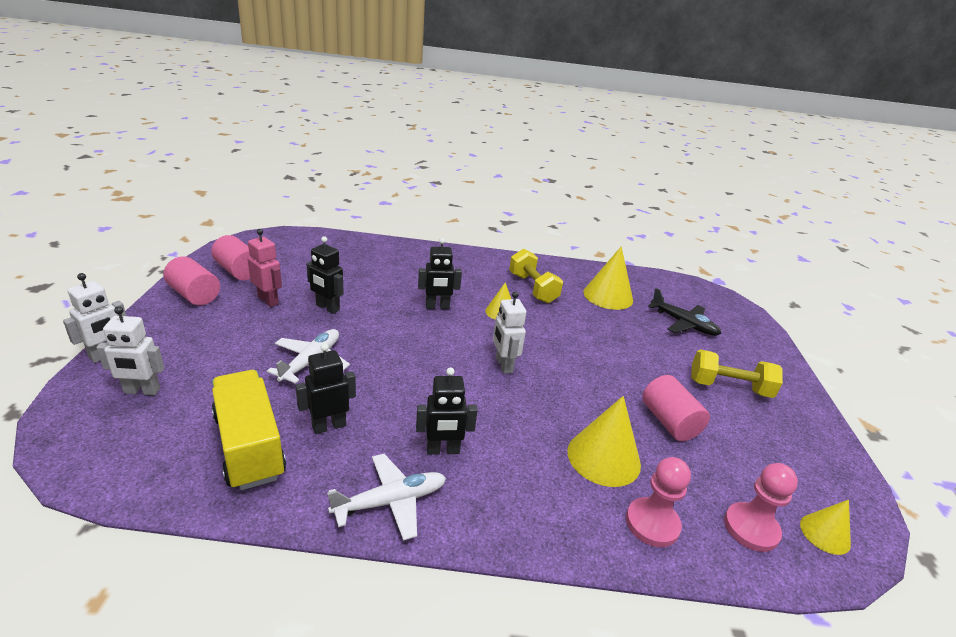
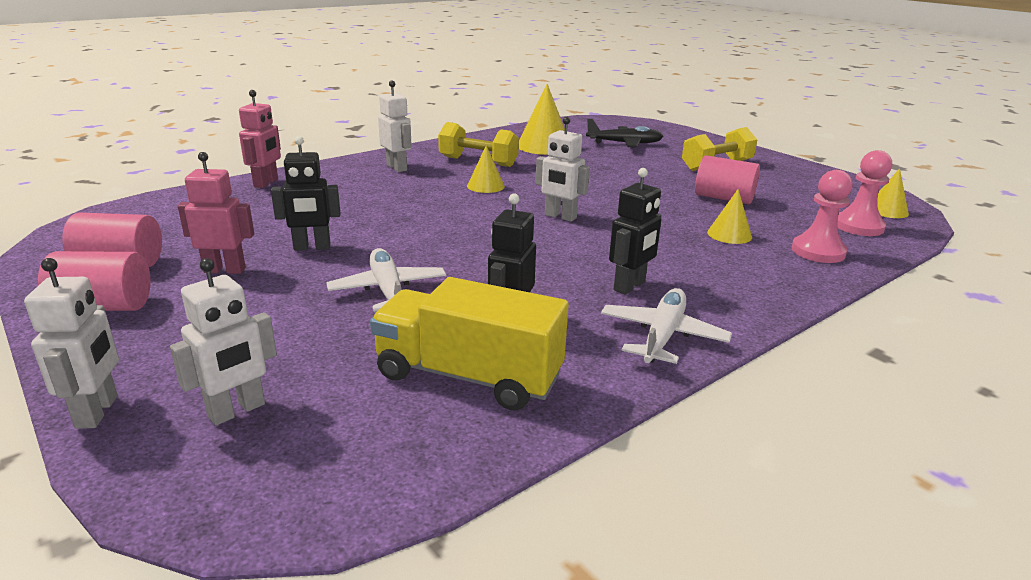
camera: 40 degrees left, 5 degrees down
black robot [418,238,462,309] -> none
yellow cone [567,396,641,487] -> yellow cone [707,189,752,244], size x0.58
none -> pink robot [239,90,281,188]
none -> white robot [378,81,412,172]

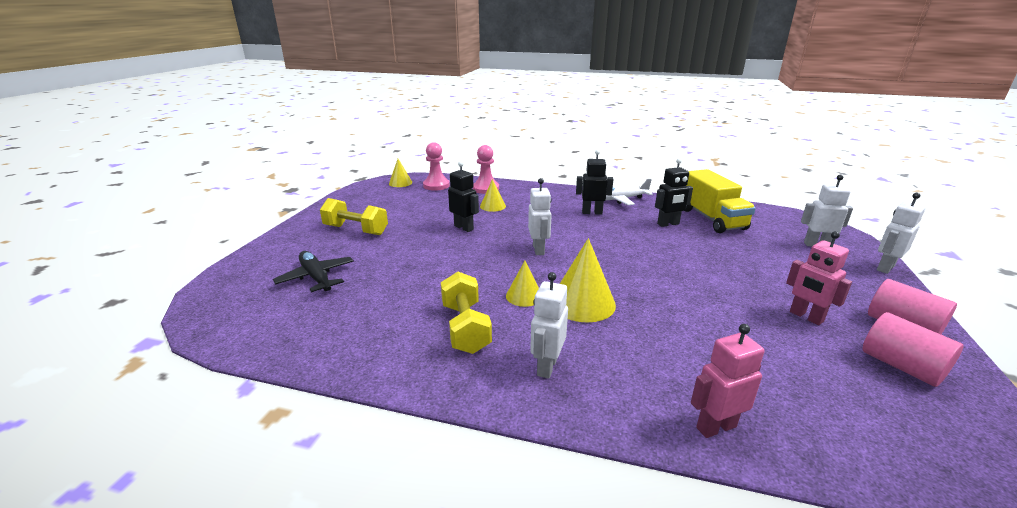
camera: 125 degrees left, 0 degrees up
black robot [271,136,340,251] -> black robot moved to [448,161,479,232]
white plane [326,248,446,312] -> none
yellow cone [519,84,565,155] -> yellow cone moved to [560,238,616,322]
pink cylinder [695,155,760,204] -> none

